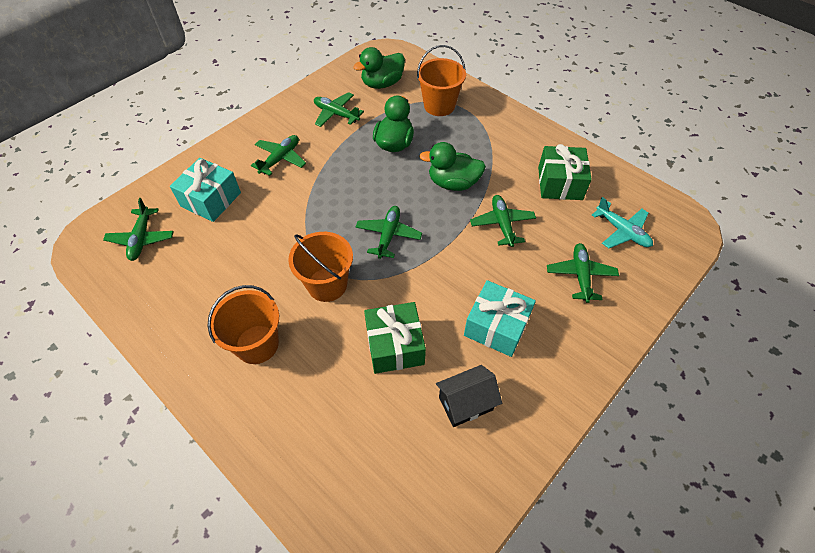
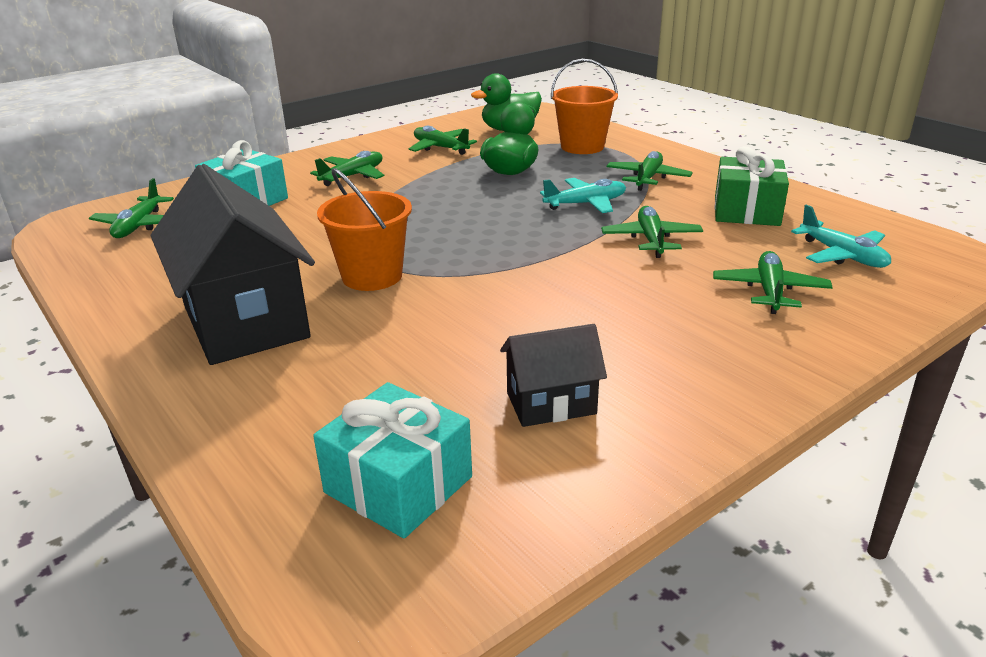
camera: 10 degrees right, 25 degrees down
orange bucket [208,285,279,364] -> black house [151,164,315,365]
green plane [356,206,422,259] -> green plane moved to [607,151,693,191]
green gift [364,302,426,374] -> none
green duck [419,142,486,191] -> turquoise plane [540,178,626,213]
turquoise gift [464,280,536,357] -> turquoise gift moved to [313,382,472,539]

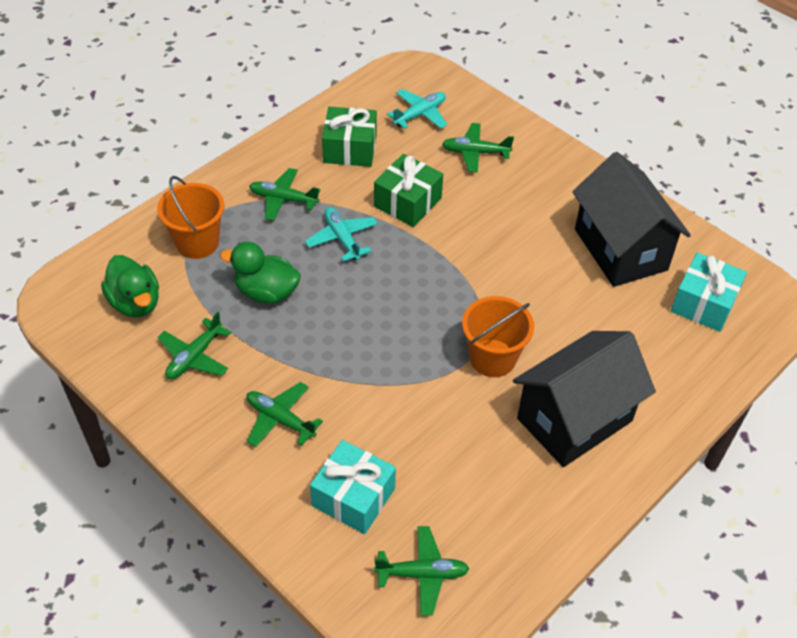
camera: 100 degrees left, 20 degrees up
black house [500,324,607,427] -> black house [572,152,691,287], size x1.97
green plane [601,206,703,258] -> green gift [374,154,443,227]

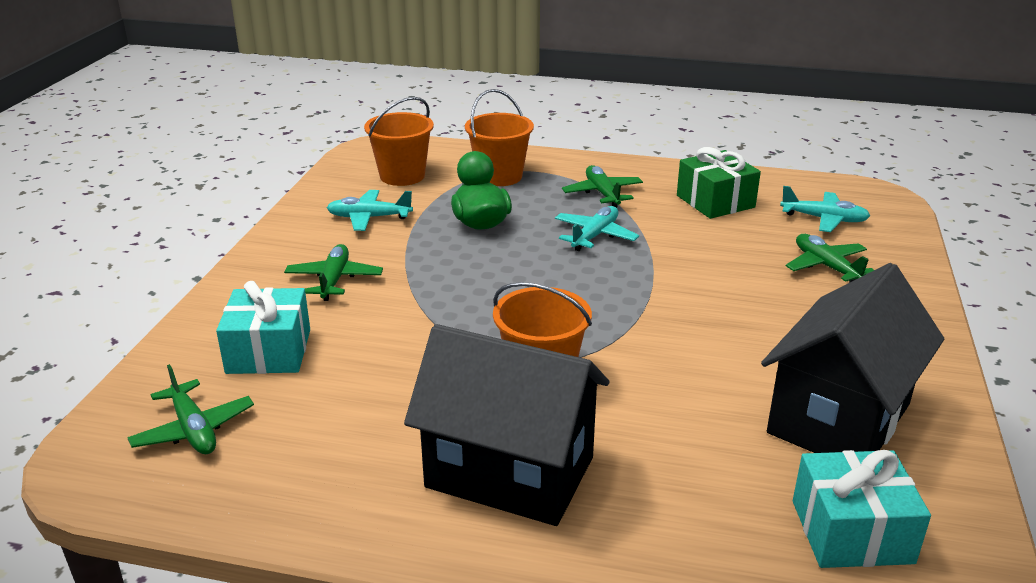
camera: 60 degrees right, 20 degrees down
green duck [101,255,159,317] -> orange bucket [364,97,434,186]
green plane [157,312,231,379] -> turquoise plane [327,190,413,231]
green gift [374,154,443,227] -> none

